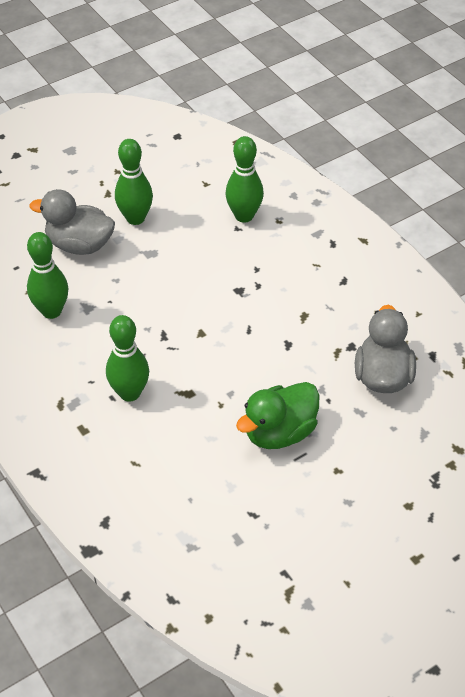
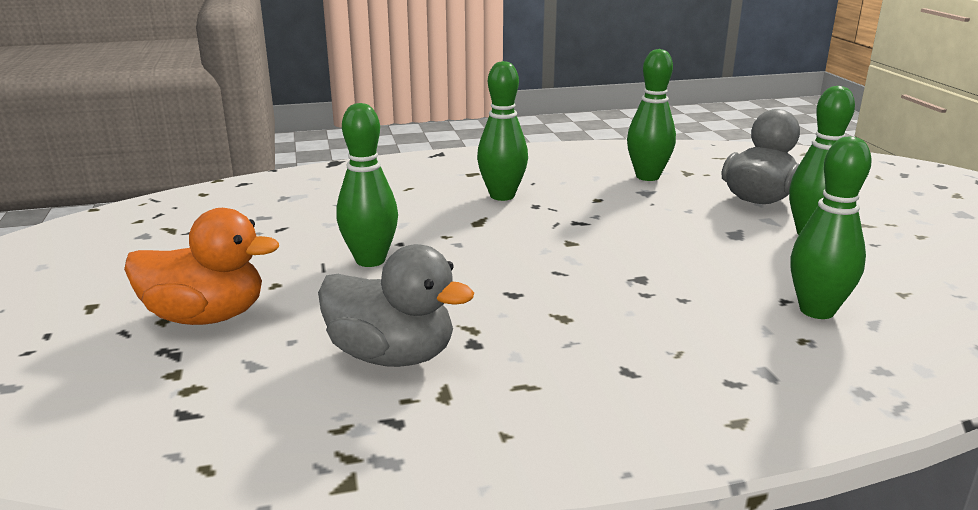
camera: 110 degrees right, 25 degrees down
green duck [236,382,319,449] -> green bowling pin [336,103,398,267]
none -> orange duck [124,208,279,325]

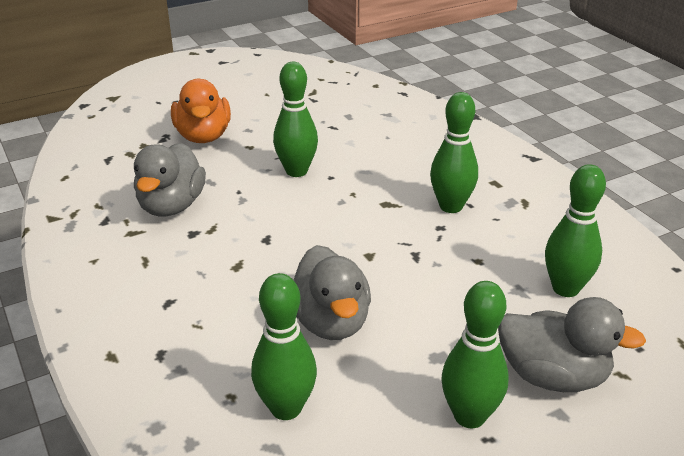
camera: 75 degrees right, 10 degrees up
none -> grey duck [293,245,371,340]

